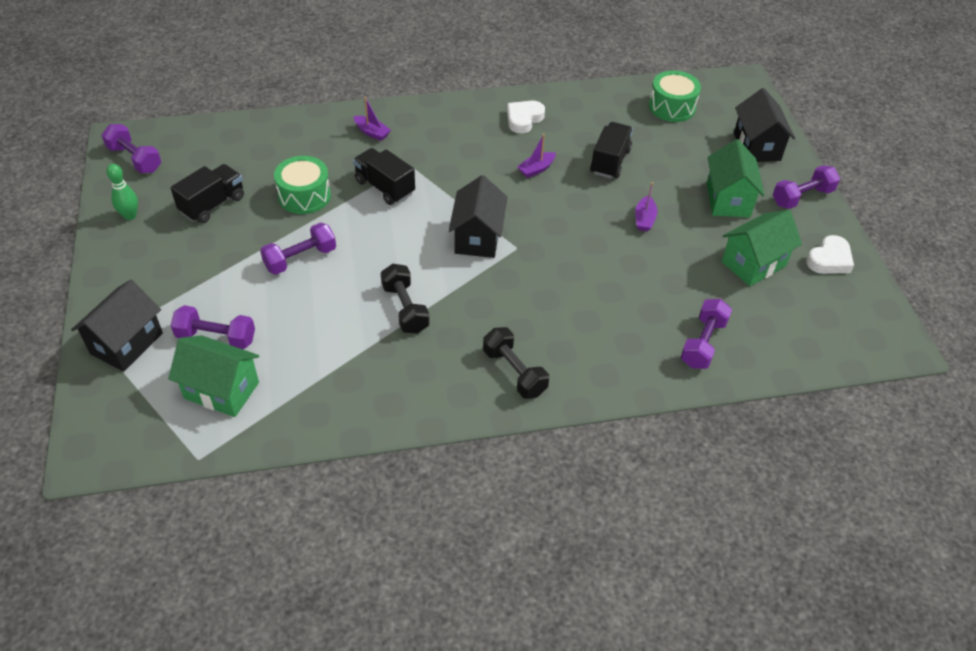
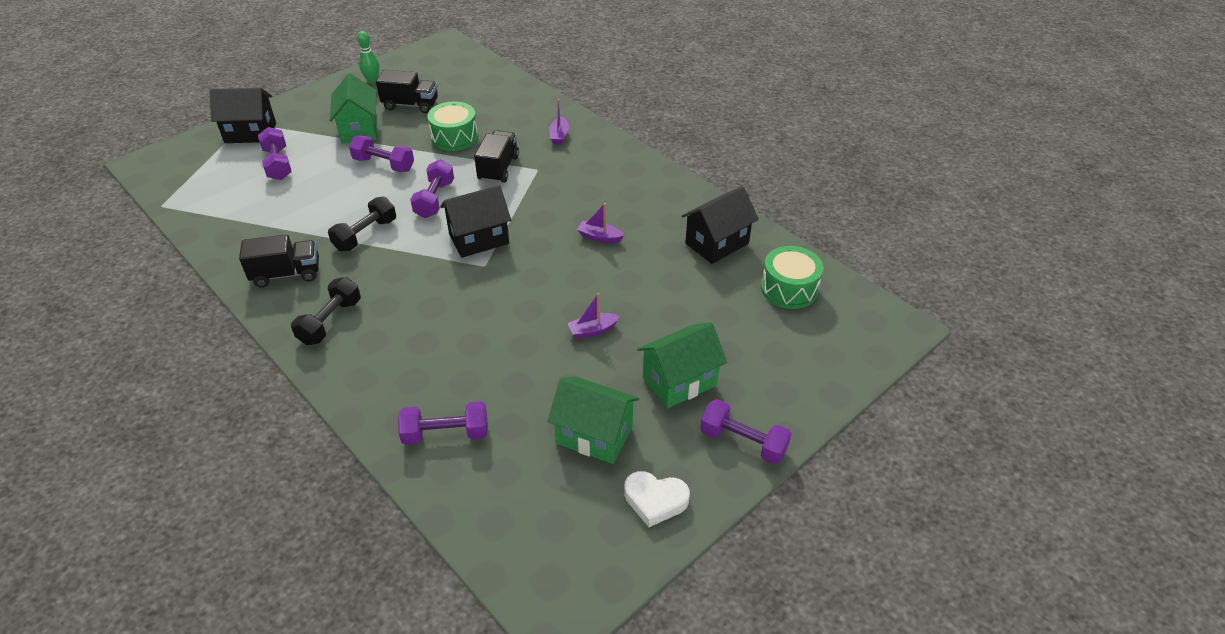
camera: 60 degrees right, 5 degrees down
purple dumbbell [101,124,161,173] -> purple dumbbell moved to [410,160,454,218]
green house [168,335,259,417] -> green house moved to [330,73,377,144]
white heart [507,101,545,133] -> none
black truck [590,122,633,179] -> black truck moved to [239,234,319,288]
black house [734,88,795,162] -> black house moved to [681,186,759,264]

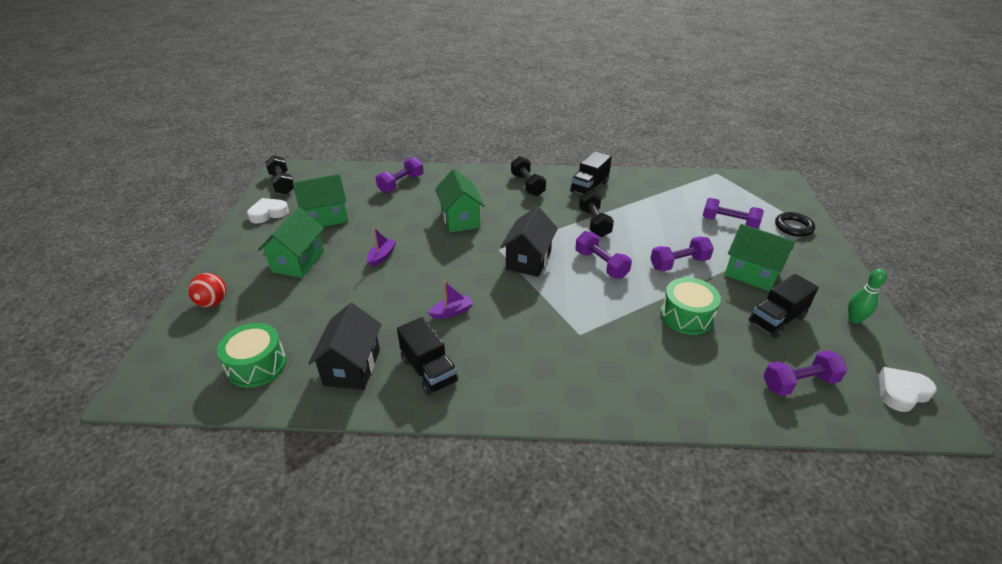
camera: 135 degrees right, 5 degrees down
black house [210,88,276,143] -> black ring [775,212,815,237]
black truck [474,130,519,183] -> black truck moved to [397,317,458,395]
purple boat [549,99,569,145] -> none
purple dumbbell [700,399,792,464] -> purple dumbbell moved to [763,350,848,396]
none -> red ball [188,273,226,307]
none -> black dumbbell [265,155,294,195]
none -> green house [435,169,484,233]
none -> white heart [879,367,937,412]

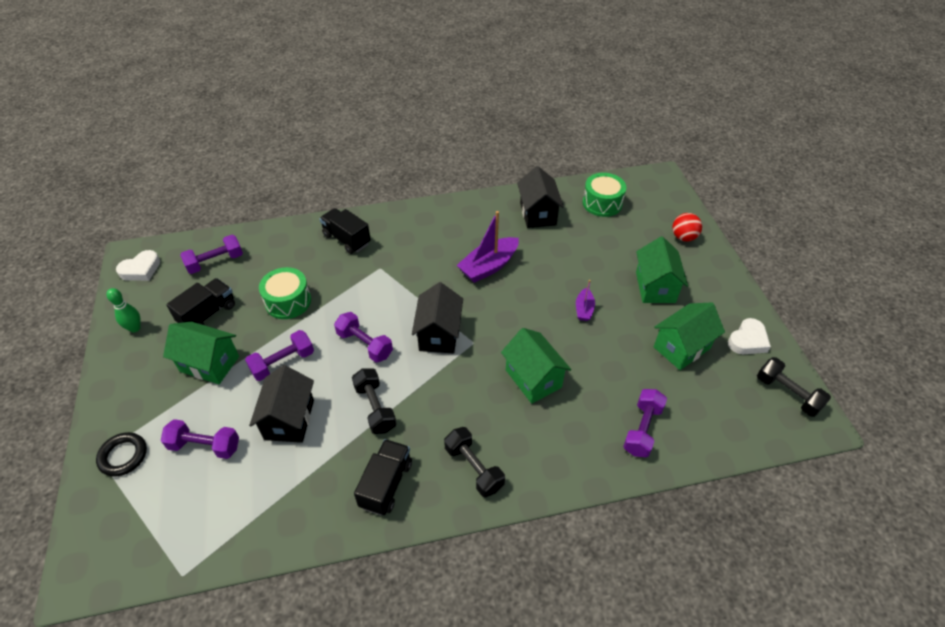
camera: 165 degrees right, 10 degrees up
black truck [397,317,458,395] -> black truck moved to [319,208,371,254]
purple boat [428,281,473,319] -> purple boat [457,211,519,283], size x1.87
none -> black house [249,365,314,443]

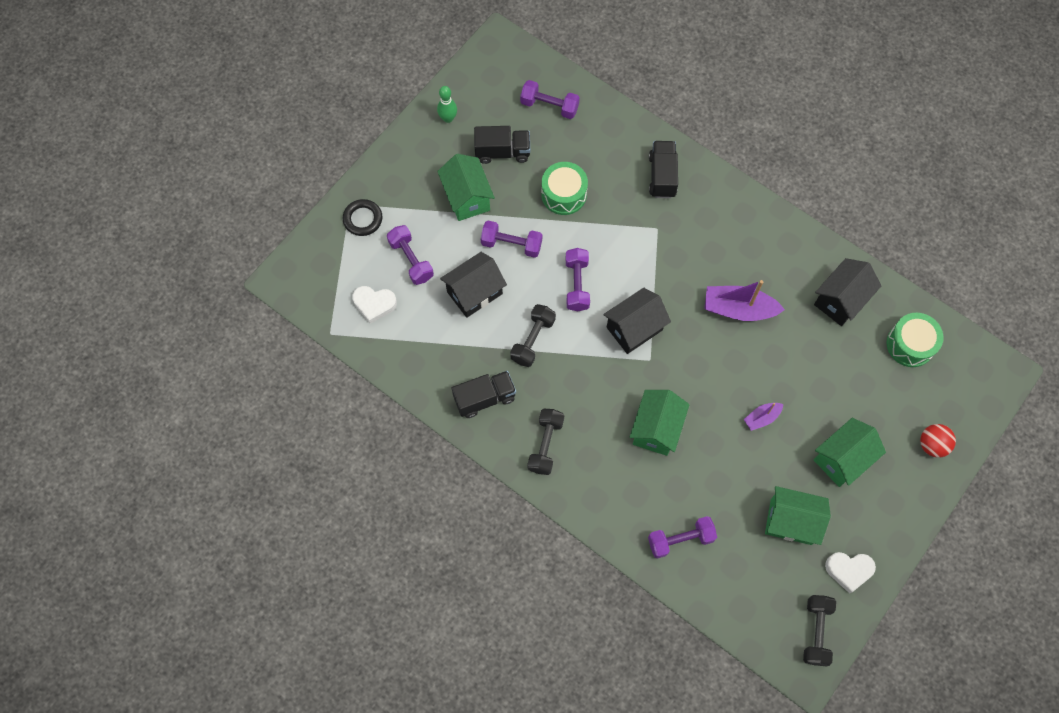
camera: 50 degrees right, 20 degrees up
white heart [116,250,160,281] -> white heart moved to [352,286,397,324]

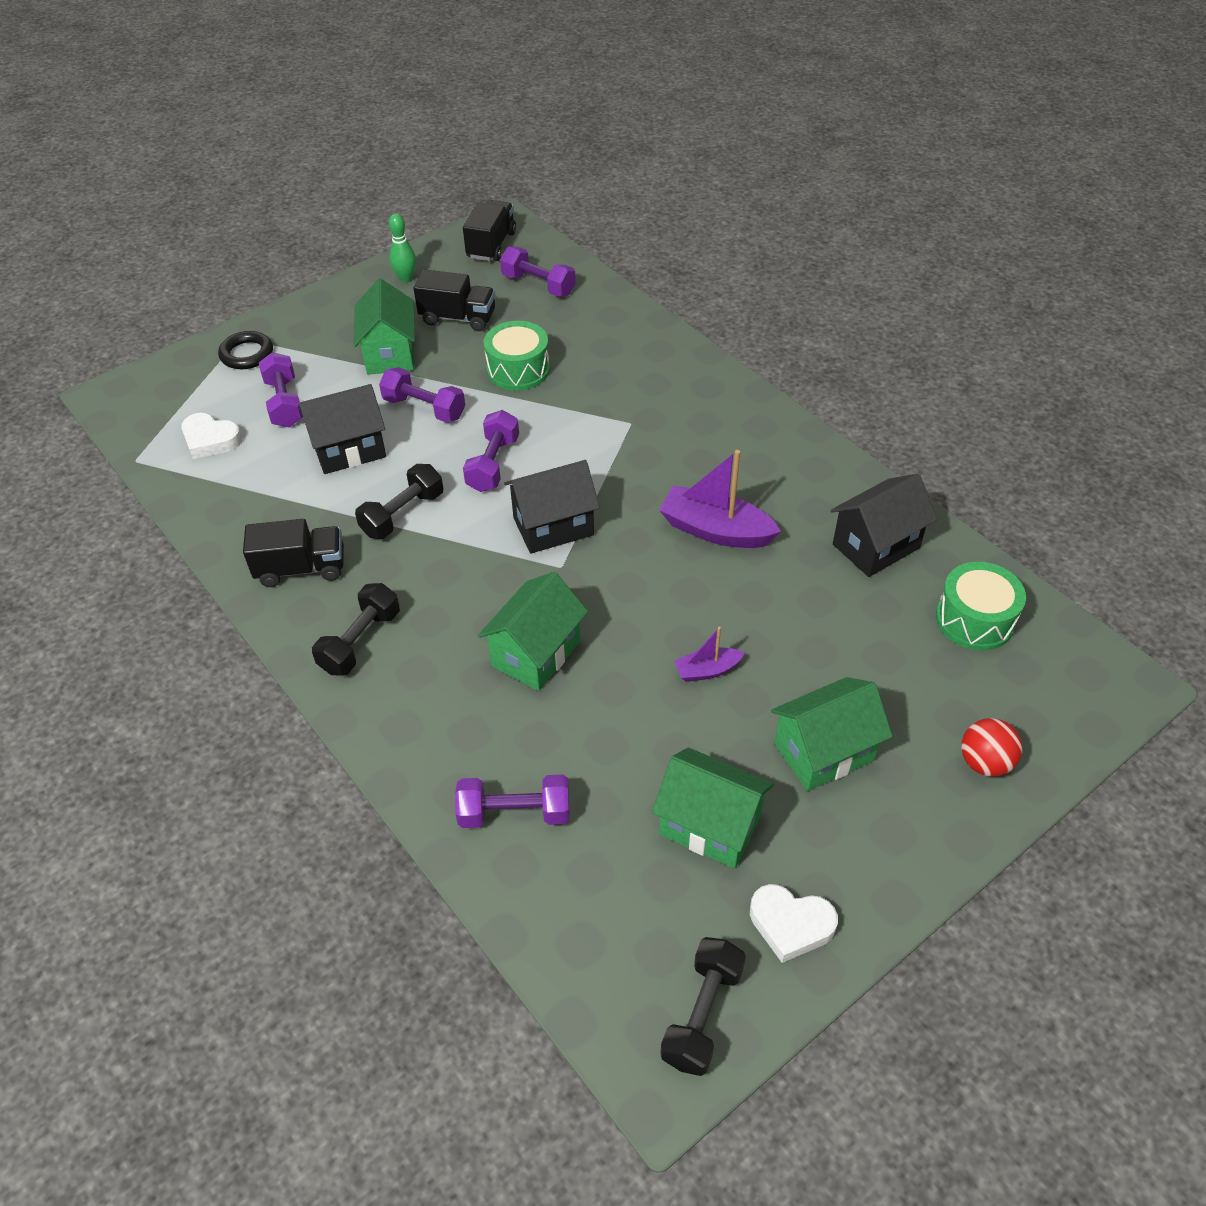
camera: 15 degrees right, 20 degrees down
black truck [649,141,678,198] -> black truck moved to [463,200,516,261]

